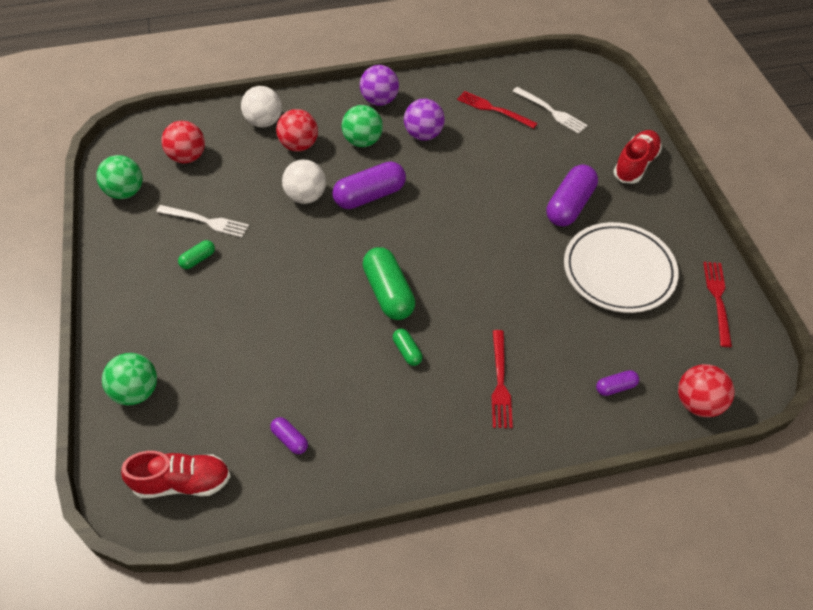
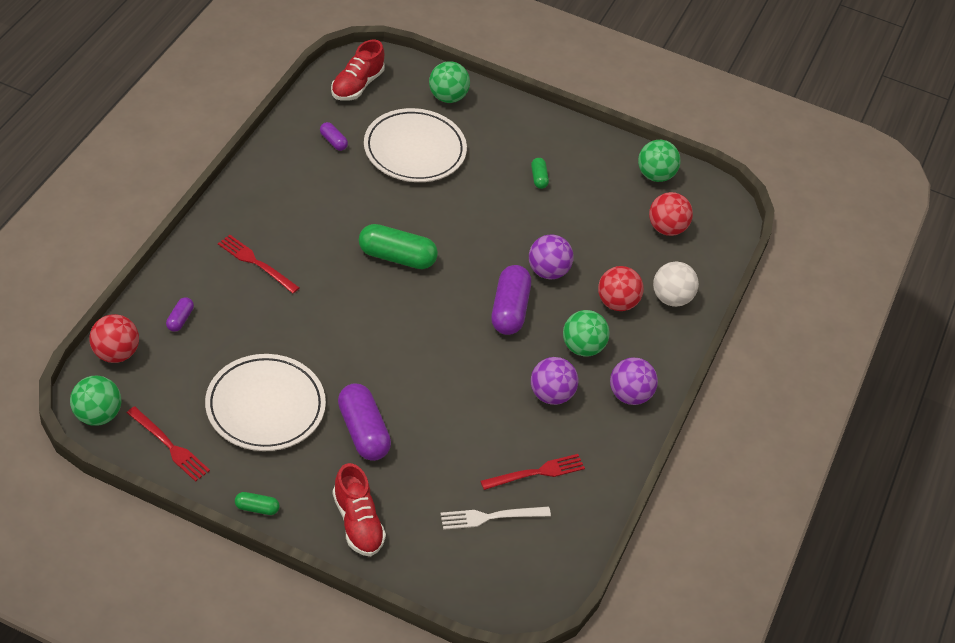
camera: 120 degrees right, 5 degrees down
white fork [156,205,249,237] -> none
purple capsule [270,417,308,454] -> purple capsule turned 60 degrees clockwise [320,122,348,151]
white ball [282,160,326,204] -> purple ball [529,234,573,279]
green capsule [393,329,423,366] -> green capsule moved to [235,492,280,515]
none -> green ball [70,376,121,426]
none -> white plate [364,108,467,182]

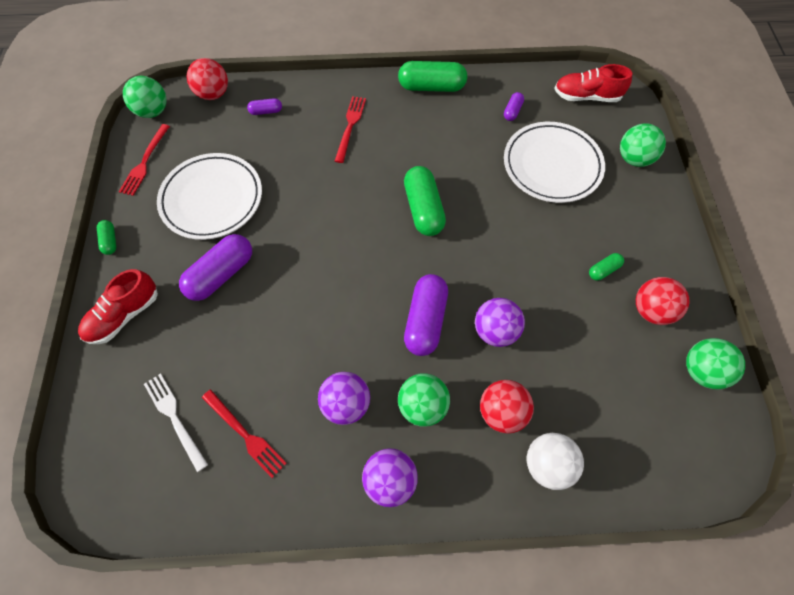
camera: 70 degrees right, 15 degrees up
purple capsule [492,265,531,335] -> purple capsule turned 60 degrees counterclockwise [404,274,448,356]
red ball [649,192,693,236] -> red ball moved to [636,277,689,325]
none -> green capsule [398,61,467,92]

